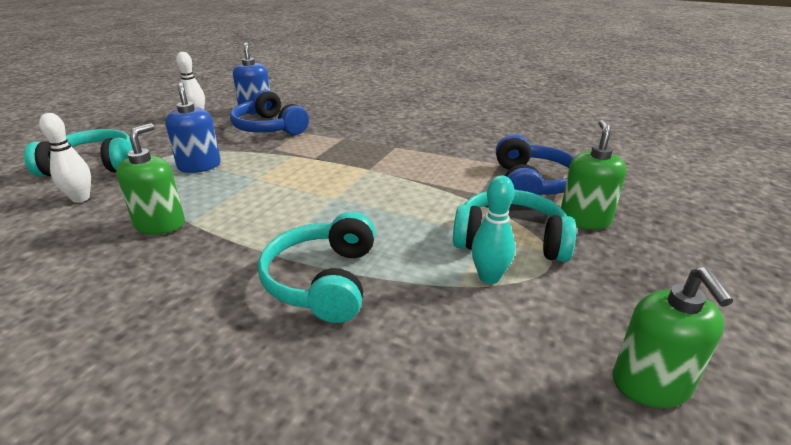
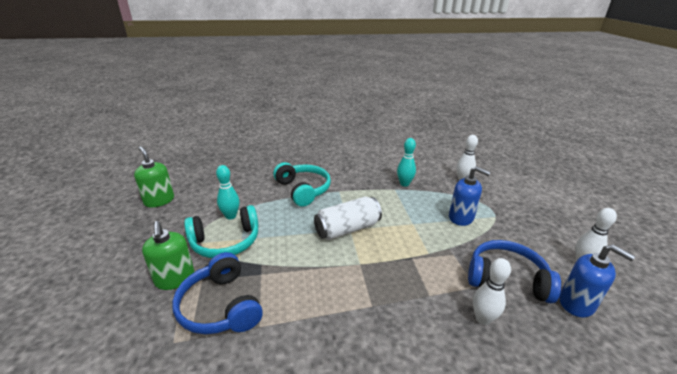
camera: 145 degrees right, 0 degrees up
turquoise headphones [24,129,133,177] -> none
green soap dispenser [116,123,185,235] -> turquoise bowling pin [397,138,416,187]
none -> white can [314,197,382,240]
none -> white bowling pin [473,258,511,325]

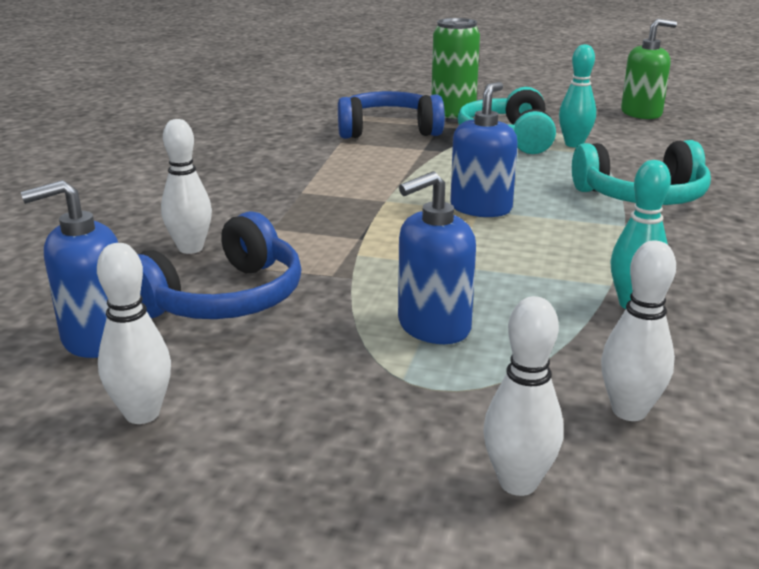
camera: 115 degrees right, 5 degrees down
green soap dispenser [142,221,195,290] -> green can [431,18,480,122]
white can [314,197,382,240] -> blue soap dispenser [450,82,518,217]
none -> white bowling pin [483,296,564,496]

